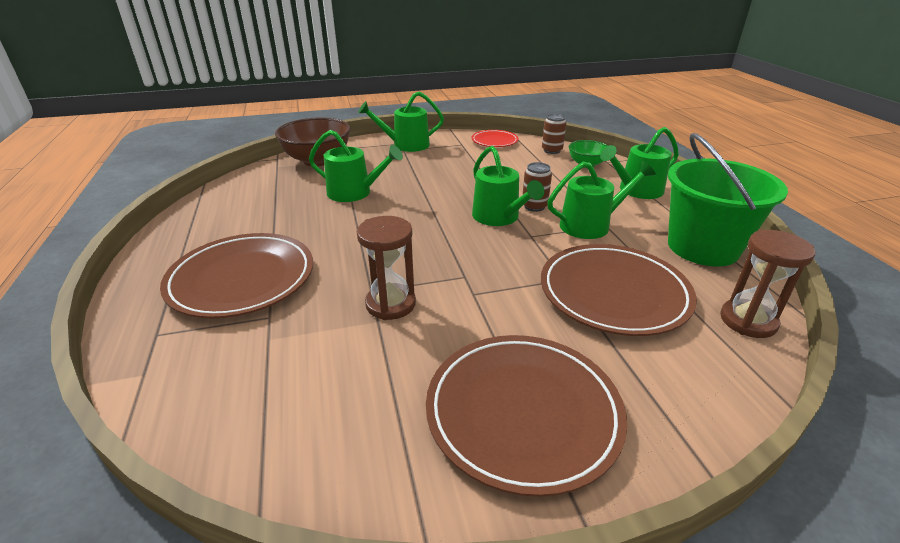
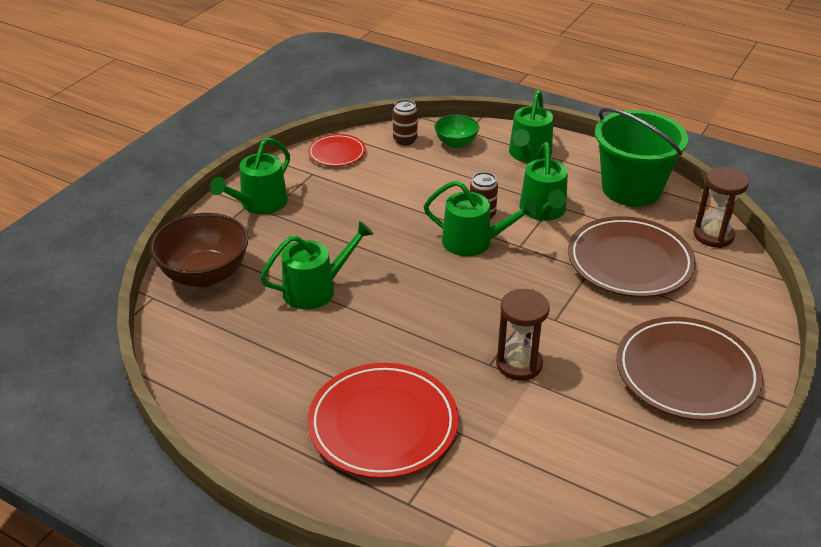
camera: 45 degrees left, 5 degrees up
brown plate [160,233,313,318] -> red plate [307,363,458,478]
green watering can [547,161,656,239] -> green watering can turned 150 degrees clockwise [520,142,568,221]

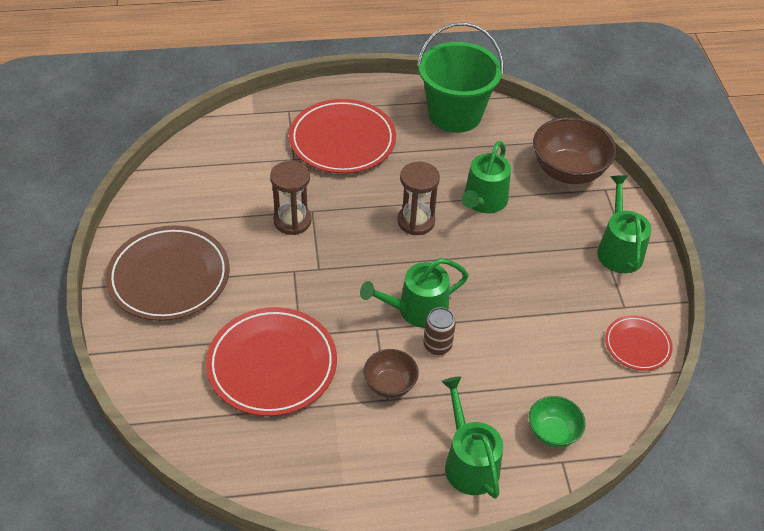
camera: 140 degrees right, 10 degrees up
brown can [393,100,418,145] -> none
green watering can [520,142,568,221] -> brown bowl [363,349,419,398]
brown plate [568,216,696,297] -> red plate [206,307,337,416]
green bucket [595,108,688,207] -> green bucket moved to [417,22,504,133]
brown hourglass [693,167,749,248] -> brown hourglass moved to [397,162,440,235]

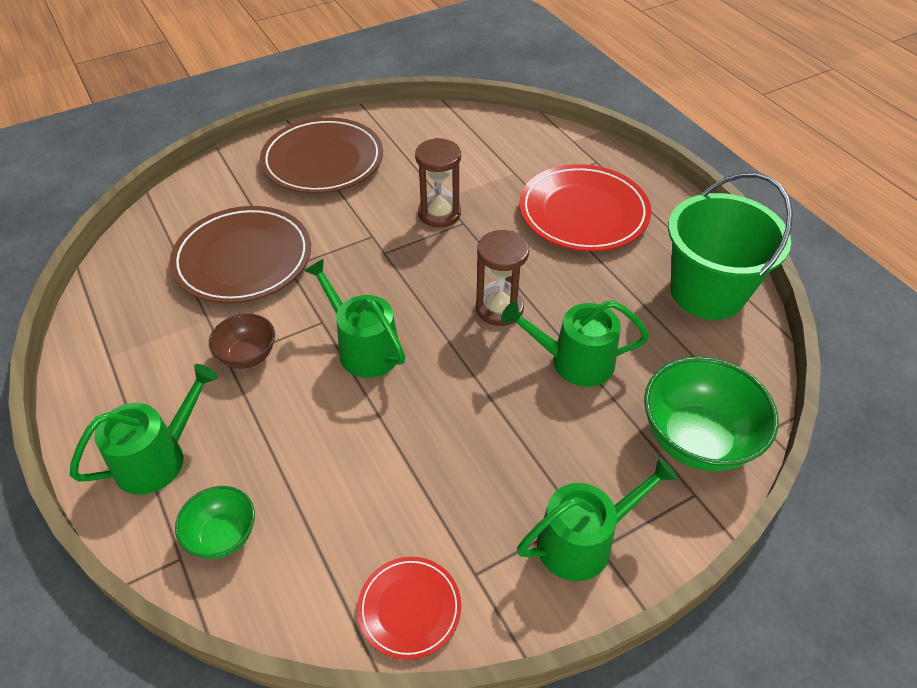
camera: 70 degrees right, 0 degrees up
red plate [206,307,337,416] -> brown plate [170,206,311,303]
brown can [424,307,456,355] -> none
brown bowl [533,117,617,184] -> green bowl [644,357,779,471]

